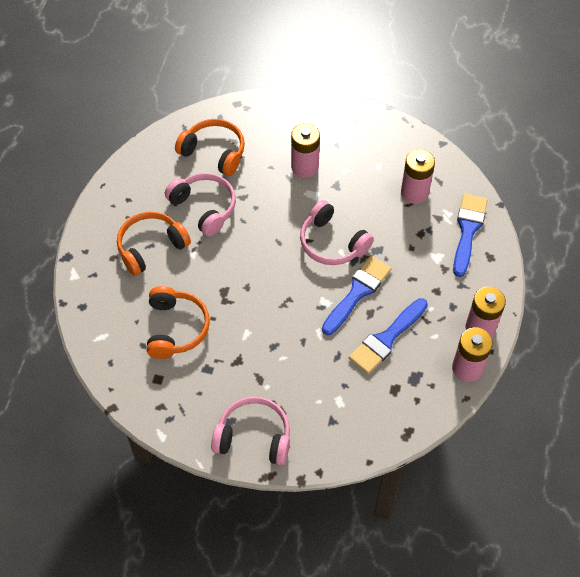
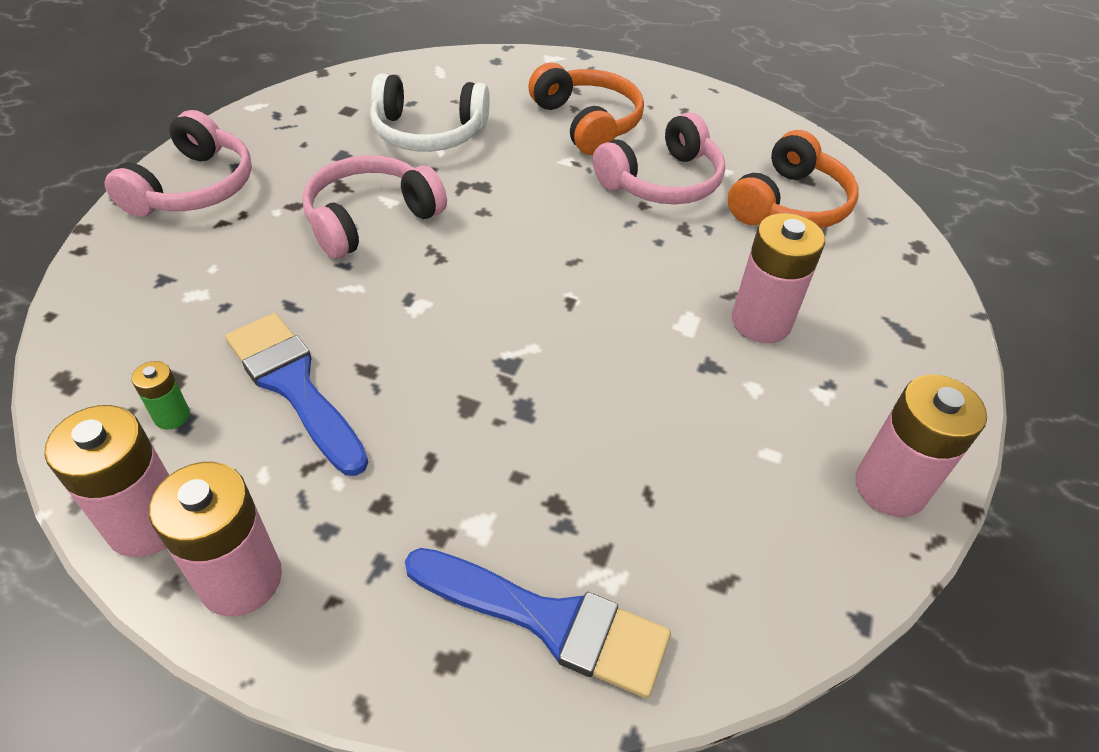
camera: 95 degrees right, 10 degrees down
orange headphones [147,286,210,359] -> white headphones [370,73,490,152]
pink headphones [300,200,374,265] -> pink headphones moved to [302,155,447,259]
blue brush [322,256,392,335] -> none
pink battery [401,149,435,204] -> pink battery moved to [856,375,987,517]
none -> green battery [131,361,190,430]

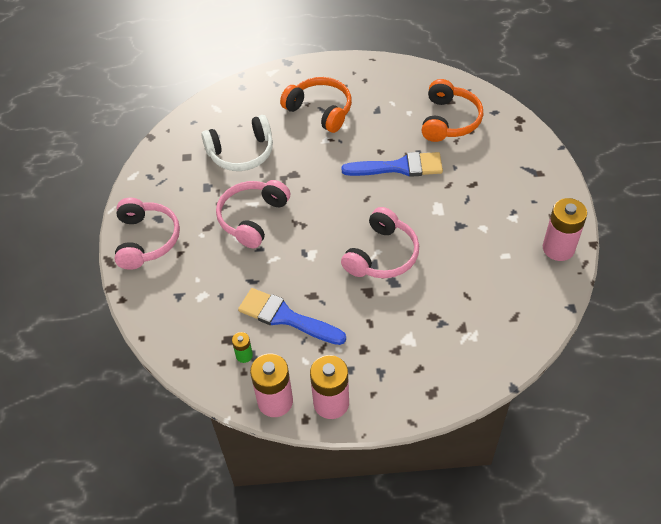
camera: 20 degrees left, 5 degrees up
blue brush [405,548,671,698] -> blue brush moved to [341,152,443,177]
pink headphones [593,112,725,204] -> pink headphones moved to [341,207,419,278]
pink battery [732,213,825,343] -> none

